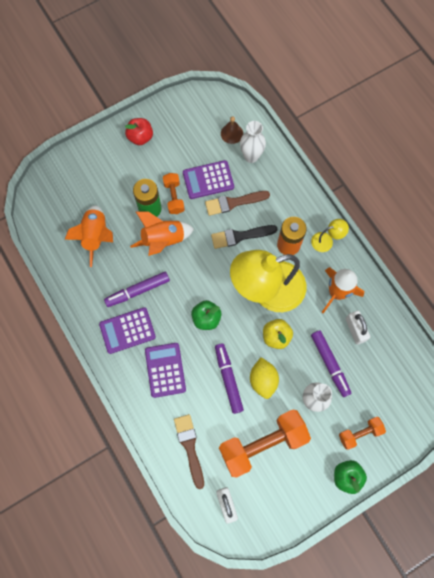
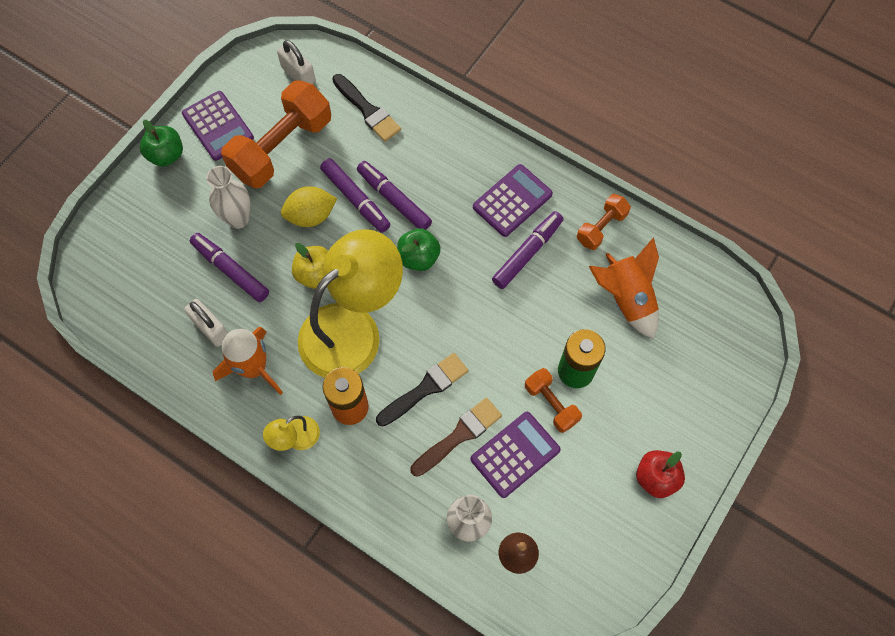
camera: 155 degrees right, 5 degrees down
orange rocket [130,211,194,256] -> none
purple calculator [145,343,186,398] -> purple calculator moved to [182,91,254,161]
brown brush [174,414,204,489] -> black brush [332,74,401,142]
yellow lemon [250,357,279,399] -> yellow lemon turned 75 degrees counterclockwise [281,186,337,227]
orange dumbbell [339,417,386,450] -> orange dumbbell moved to [577,194,631,250]
none -> purple marker [357,161,432,230]

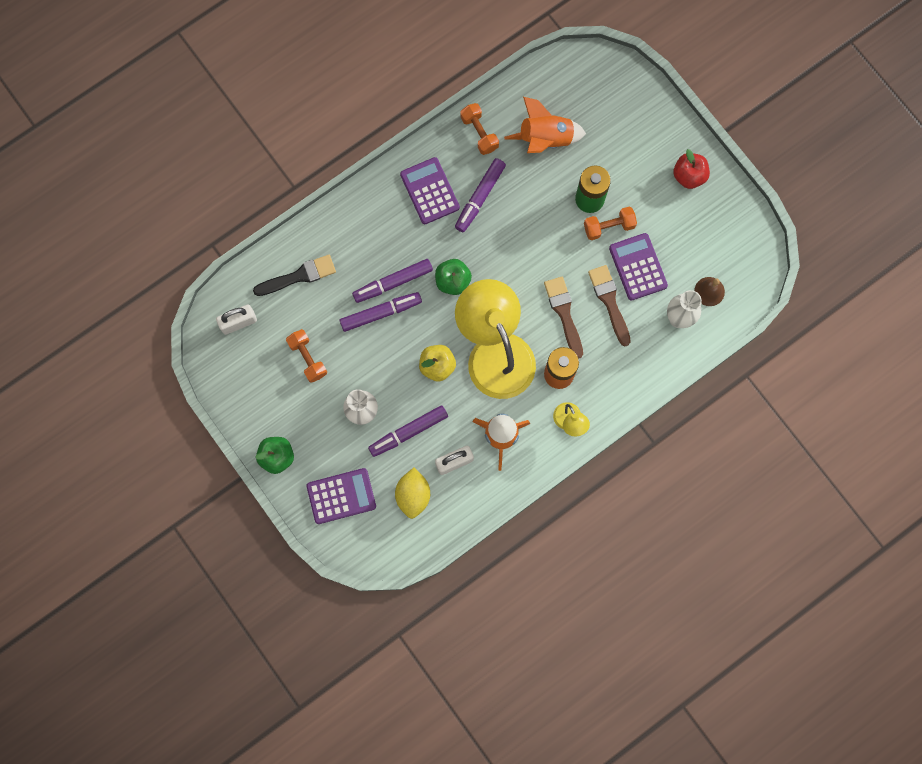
camera: 70 degrees left, 10 degrees up
purple calculator [182,91,254,161] -> purple calculator moved to [306,468,376,524]
orange dumbbell [221,80,331,188] -> orange dumbbell [286,329,327,383], size x0.51
yellow lemon [281,186,337,227] -> yellow lemon moved to [395,468,430,519]
black brush [376,353,468,426] -> brown brush [544,277,583,358]
purple marker [492,211,564,289] -> purple marker turned 120 degrees counterclockwise [455,158,506,232]

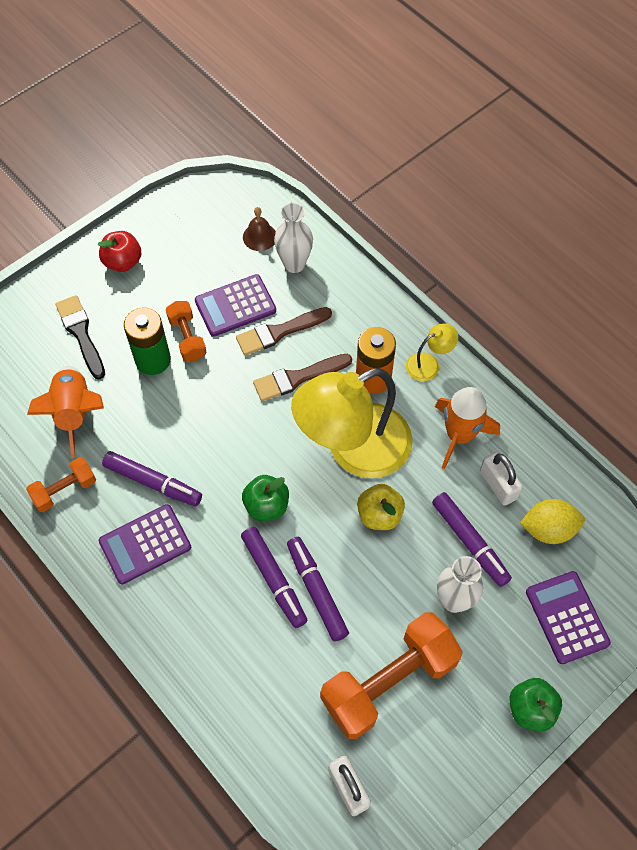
camera: 95 degrees left, 15 degrees down
black brush [253,255,336,296] -> black brush moved to [55,295,105,380]
orange dumbbell [286,329,327,383] -> orange dumbbell [320,612,463,739], size x1.97

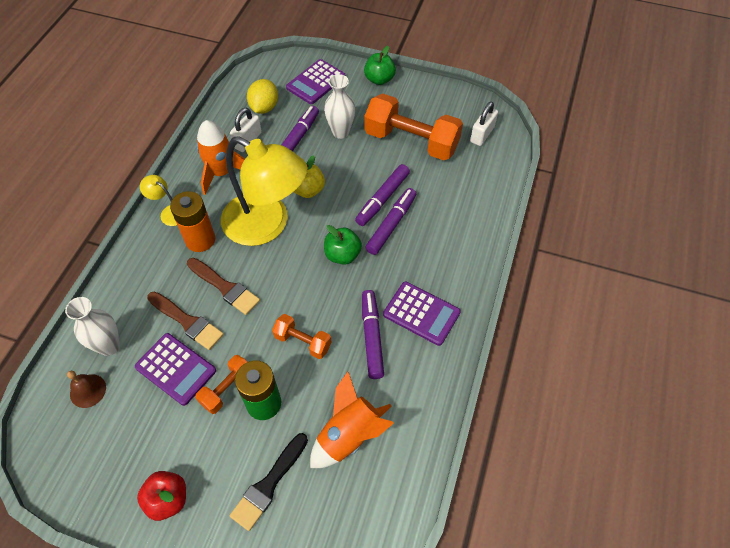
camera: 120 degrees left, 5 degrees down
orange dumbbell [26,457,96,512] -> orange dumbbell moved to [272,314,331,359]
yellow lemon [520,499,585,544] -> yellow lemon turned 45 degrees clockwise [247,79,278,114]

